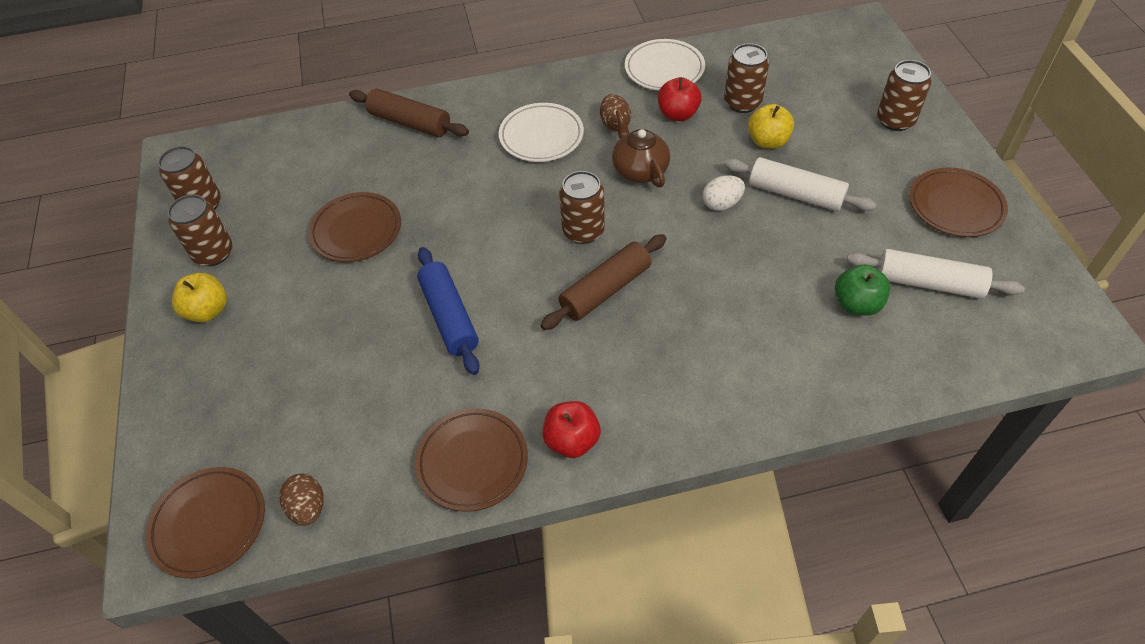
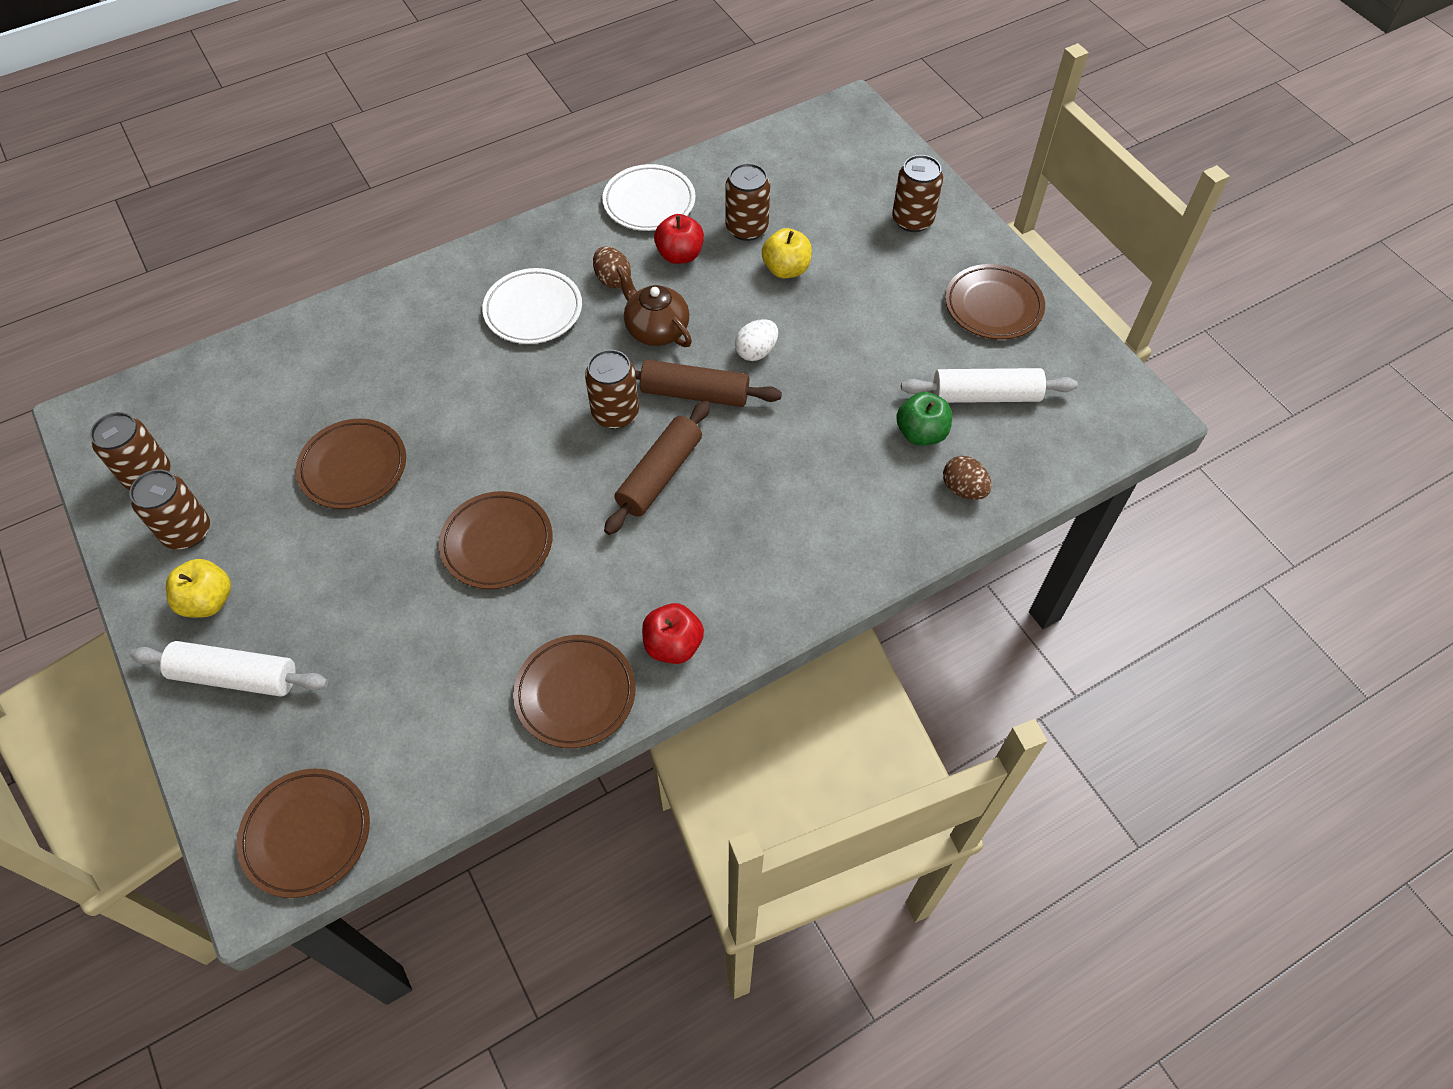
camera: 20 degrees left, 5 degrees up
brown egg [279,474,324,526] -> brown egg moved to [943,456,992,500]
brown rolling pin [349,89,469,137] -> brown rolling pin moved to [635,360,782,407]
blue rolling pin [417,247,479,375] -> brown plate [439,491,553,589]
white rolling pin [724,157,877,211] -> white rolling pin moved to [130,641,328,697]

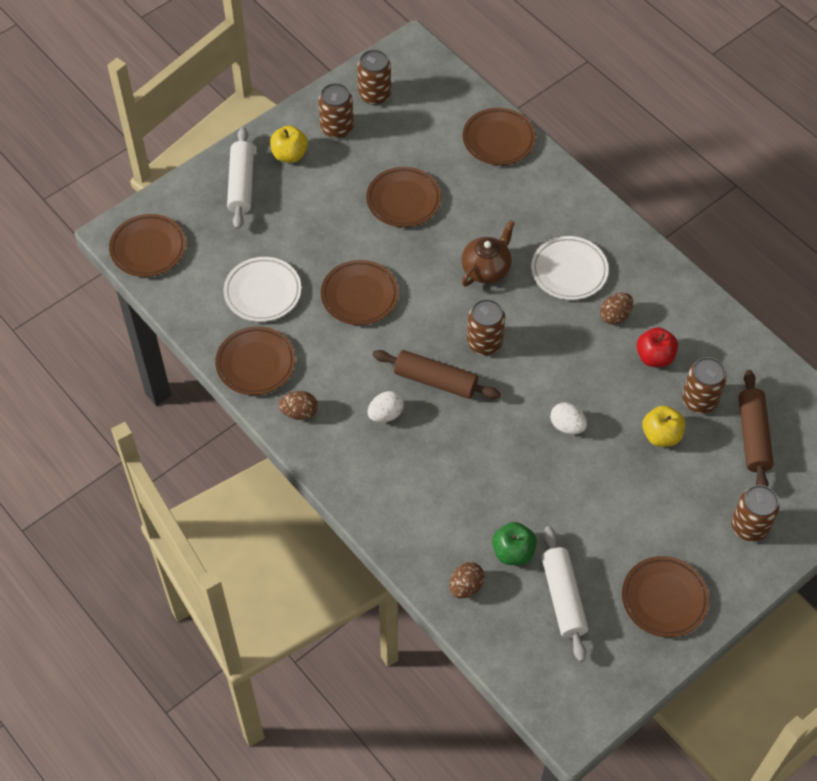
camera: 80 degrees right, 0 degrees up
white plate [602,164,695,231] -> white plate moved to [223,257,301,322]
brown teapot [616,266,692,347] -> brown teapot moved to [461,220,515,287]
brown rolling pin [635,360,782,407] -> brown rolling pin moved to [739,370,774,487]
red apple [642,603,704,664] -> brown egg [278,391,318,420]
none -> white egg [367,391,404,423]
none -> brown plate [462,108,536,165]

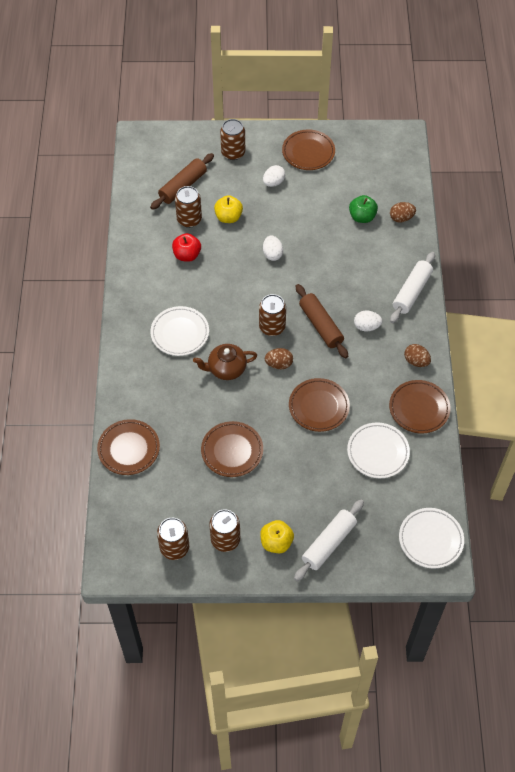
camera: 140 degrees left, 0 degrees up
brown plate [109,214,186,277] -> white plate [399,508,464,568]
white rolling pin [542,526,588,662] -> white rolling pin moved to [390,252,435,323]
brown egg [600,293,633,325] -> brown egg moved to [265,348,293,369]
none -> white egg [263,165,285,187]

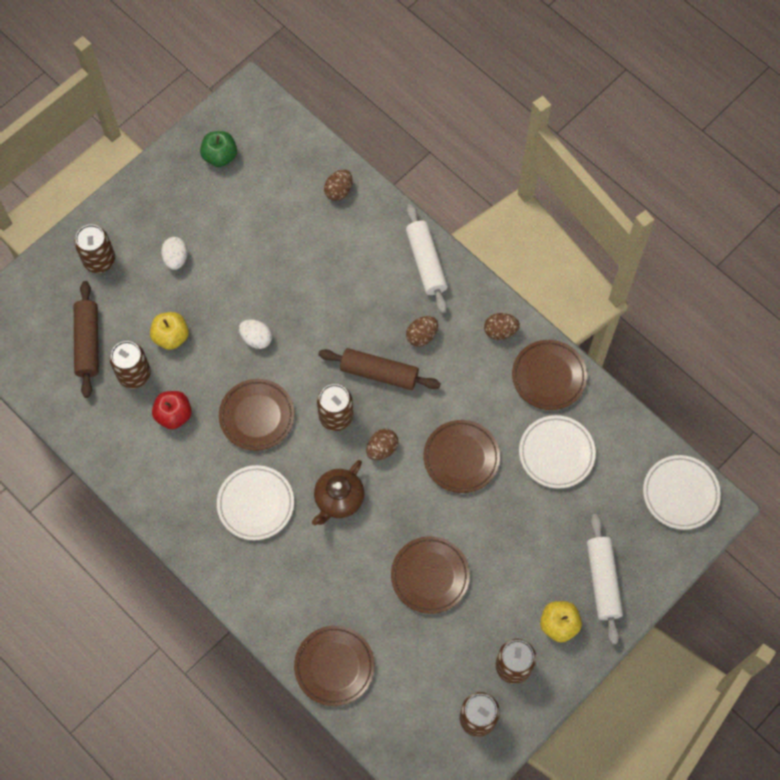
camera: 45 degrees left, 10 degrees up
brown plate [282,129,335,170] -> brown plate moved to [219,379,295,451]
green apple [349,195,378,223] -> green apple moved to [200,131,237,167]
white egg [354,311,382,331] -> brown egg [406,316,438,347]

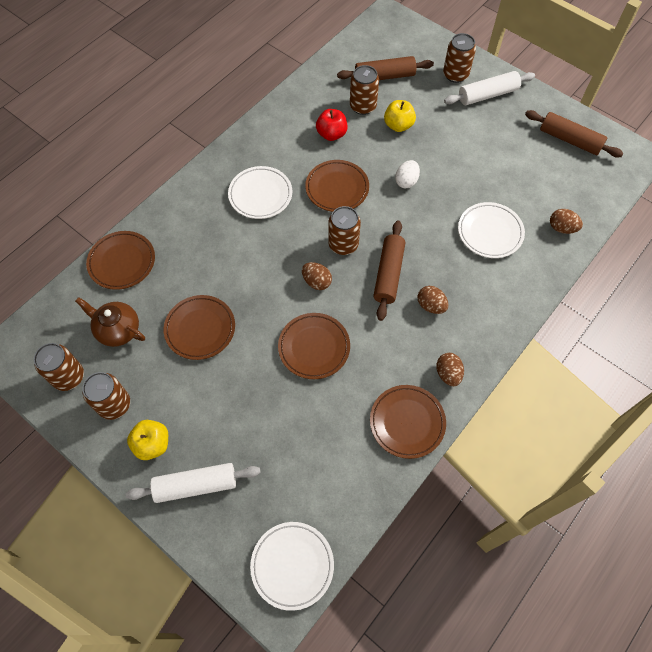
camera: 85 degrees right, 5 degrees down
white egg [161,237,188,270] -> none
green apple [200,131,237,167] -> brown rolling pin [525,110,624,157]
brown teapot [312,460,364,525] -> brown teapot moved to [75,297,145,347]
white rolling pin [406,204,448,313] -> white rolling pin moved to [444,71,535,105]
white plate [519,415,596,488] -> white plate moved to [458,202,525,258]

